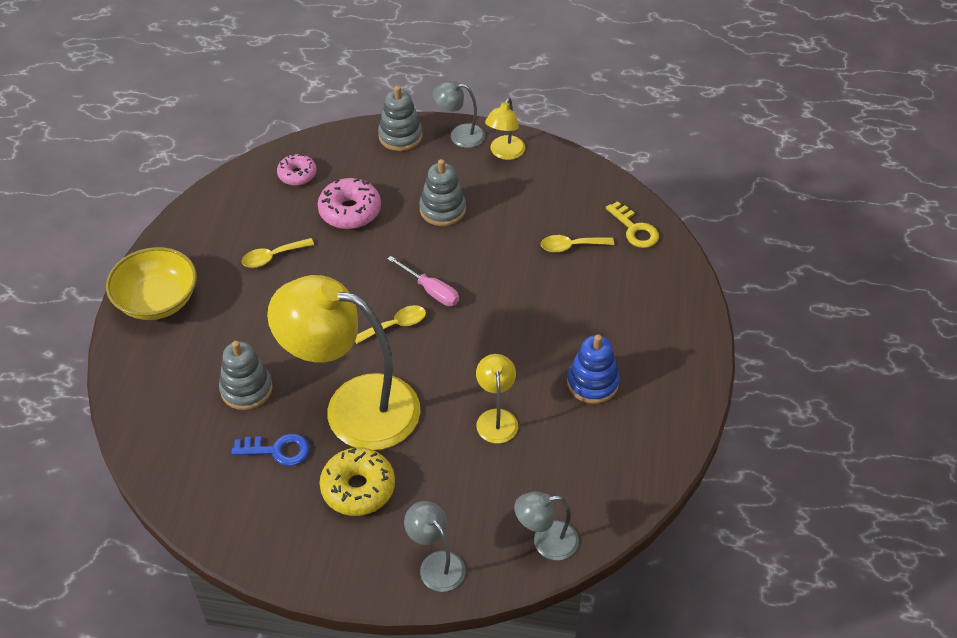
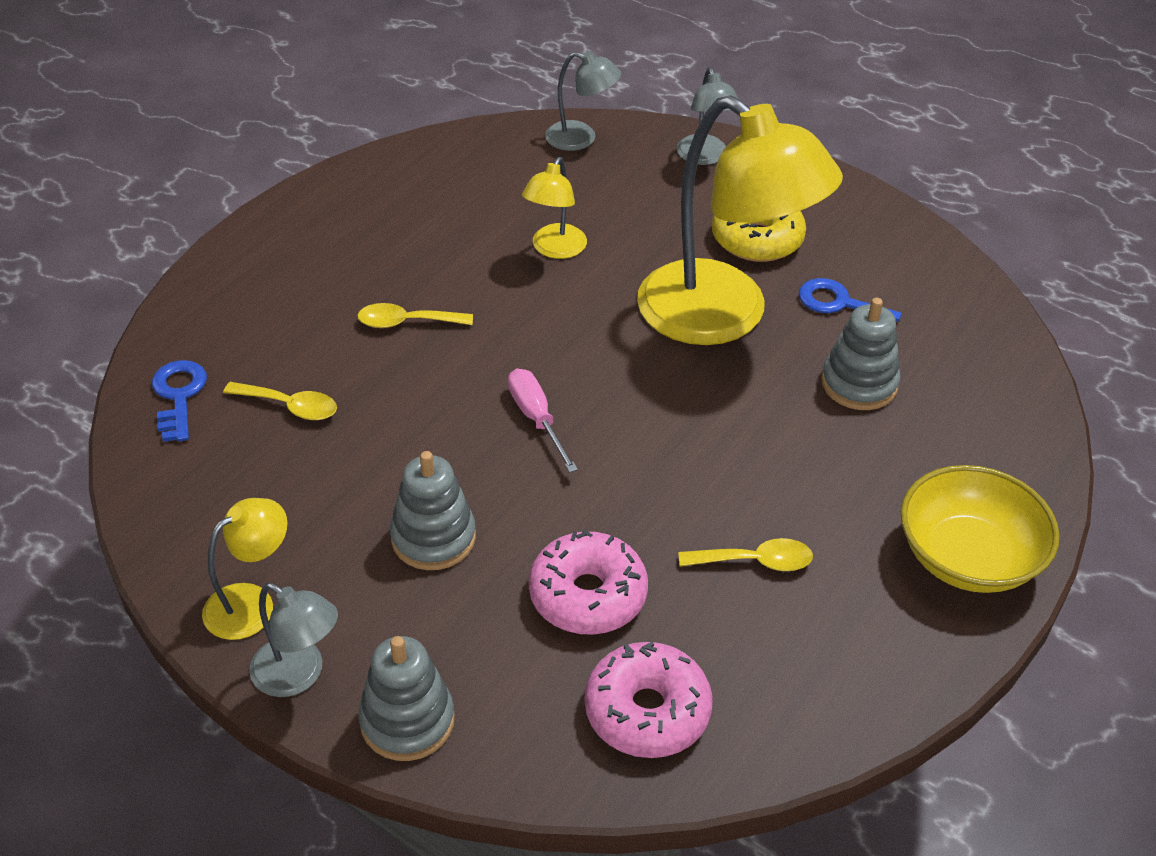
camera: 155 degrees left, 5 degrees down
pink donut [277,153,317,186] -> pink donut [585,642,713,758], size x1.56
yellow spoon [355,305,426,344] -> yellow spoon moved to [357,303,473,328]
blue stacking toy [567,335,620,404] -> none
yellow key [606,201,659,248] -> blue key [152,360,207,442]

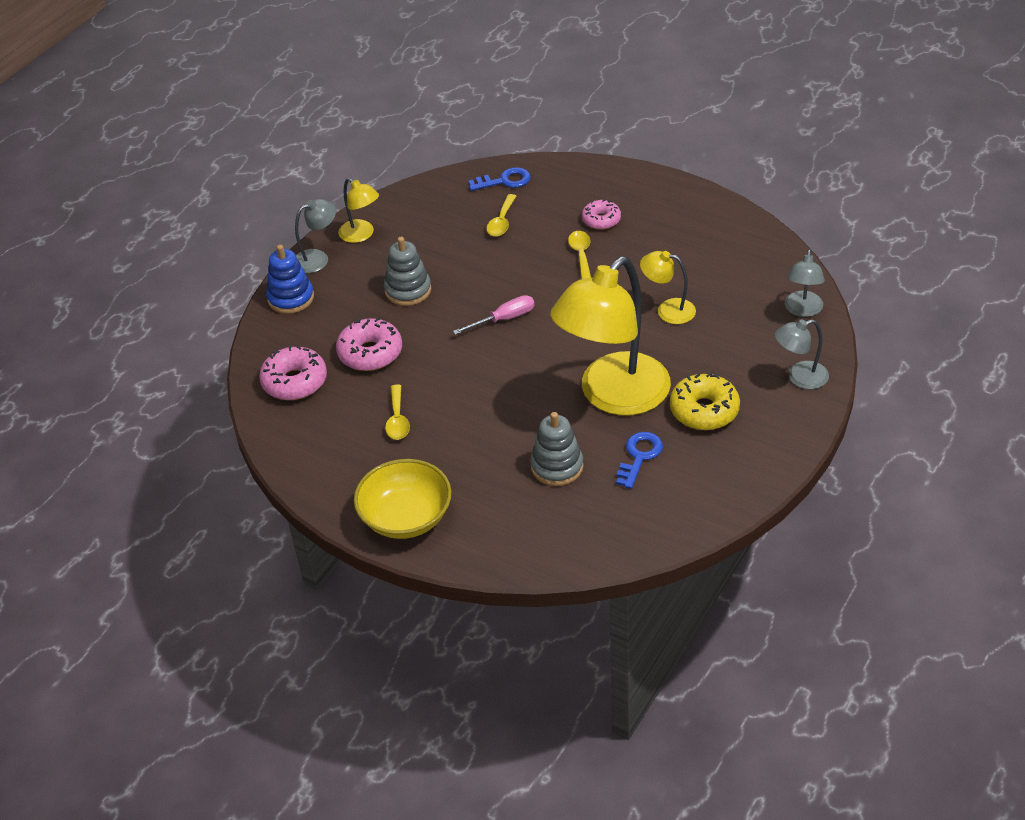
camera: 90 degrees right, 0 degrees up
grey lamp [249,583,338,697] -> grey lamp turned 150 degrees counterclockwise [295,199,336,273]
grey stacking toy [358,636,455,761] -> blue stacking toy [266,245,314,314]
none -> pink donut [582,199,621,230]

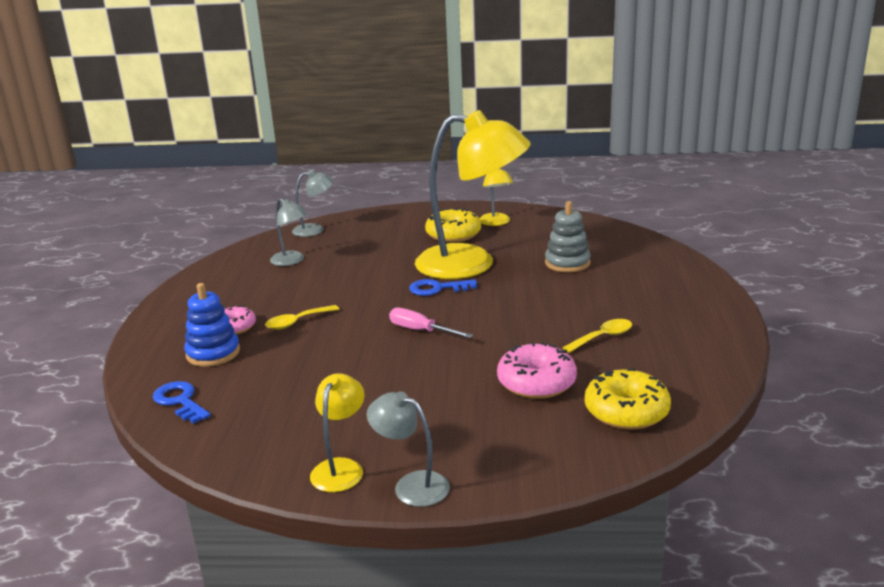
camera: 120 degrees left, 20 degrees down
pink donut [259,346,327,400] -> yellow donut [585,368,671,430]
blue stacking toy [266,245,314,314] -> blue stacking toy moved to [184,283,240,367]
yellow bowl [354,459,452,539] -> none
grey stacking toy [384,237,431,306] -> none
yellow spoon [486,194,516,237] -> none
blue key [616,432,663,489] -> blue key moved to [409,279,477,296]
yellow lamp [640,251,696,324] -> yellow lamp moved to [479,168,513,226]
grey lamp [775,319,829,389] -> grey lamp moved to [270,198,308,266]

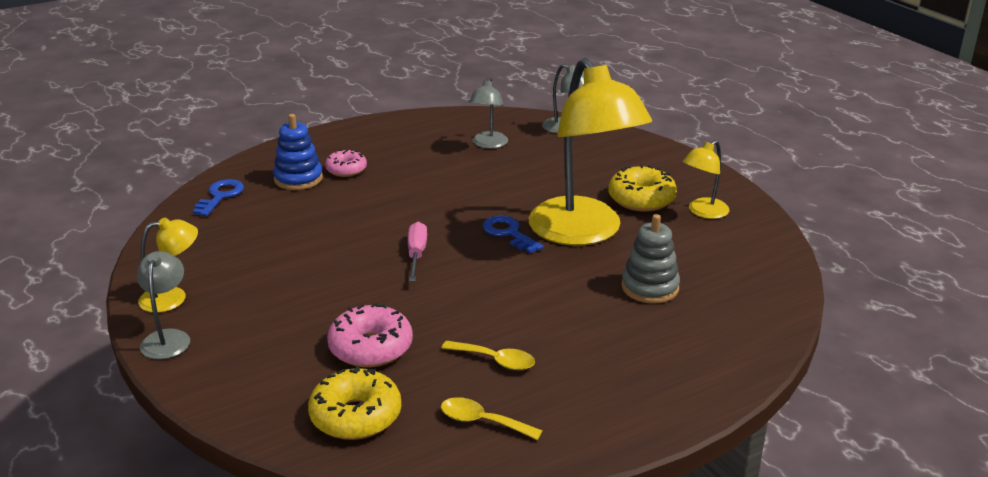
camera: 55 degrees right, 5 degrees up
yellow spoon [265,305,339,330] -> yellow spoon moved to [441,397,542,440]

